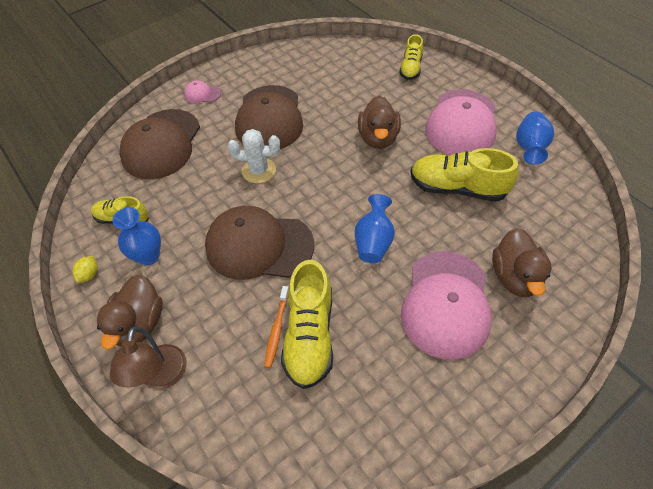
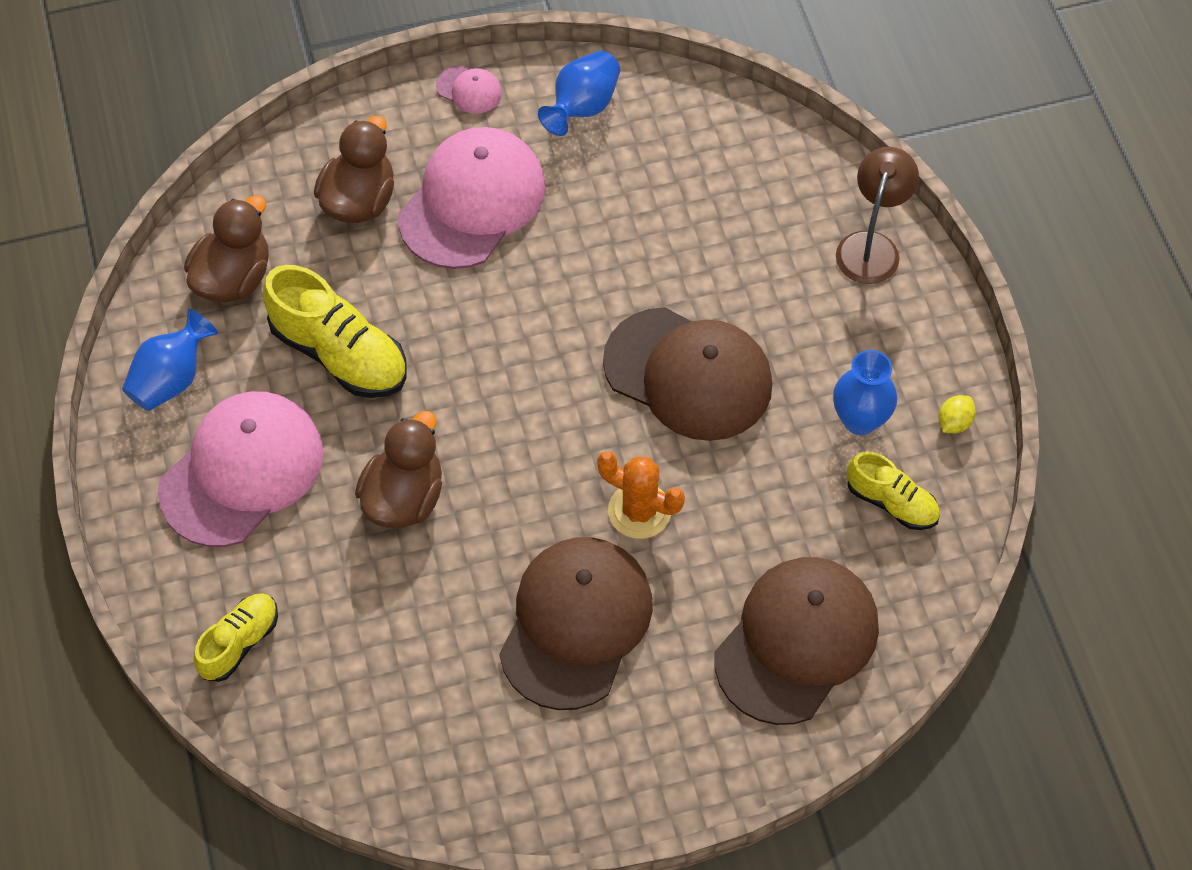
camera: 160 degrees left, 5 degrees up
brown duck [97,275,163,350] -> brown duck moved to [184,195,269,303]
pink cap [184,80,221,103] -> pink cap moved to [436,65,502,114]
white cactus [228,129,280,184] -> orange cactus [597,451,685,539]
orange toothbrush [264,286,289,368] -> none
yellow shoe [281,260,333,389] -> none
blue vase [355,194,395,263] -> blue vase moved to [538,51,620,136]

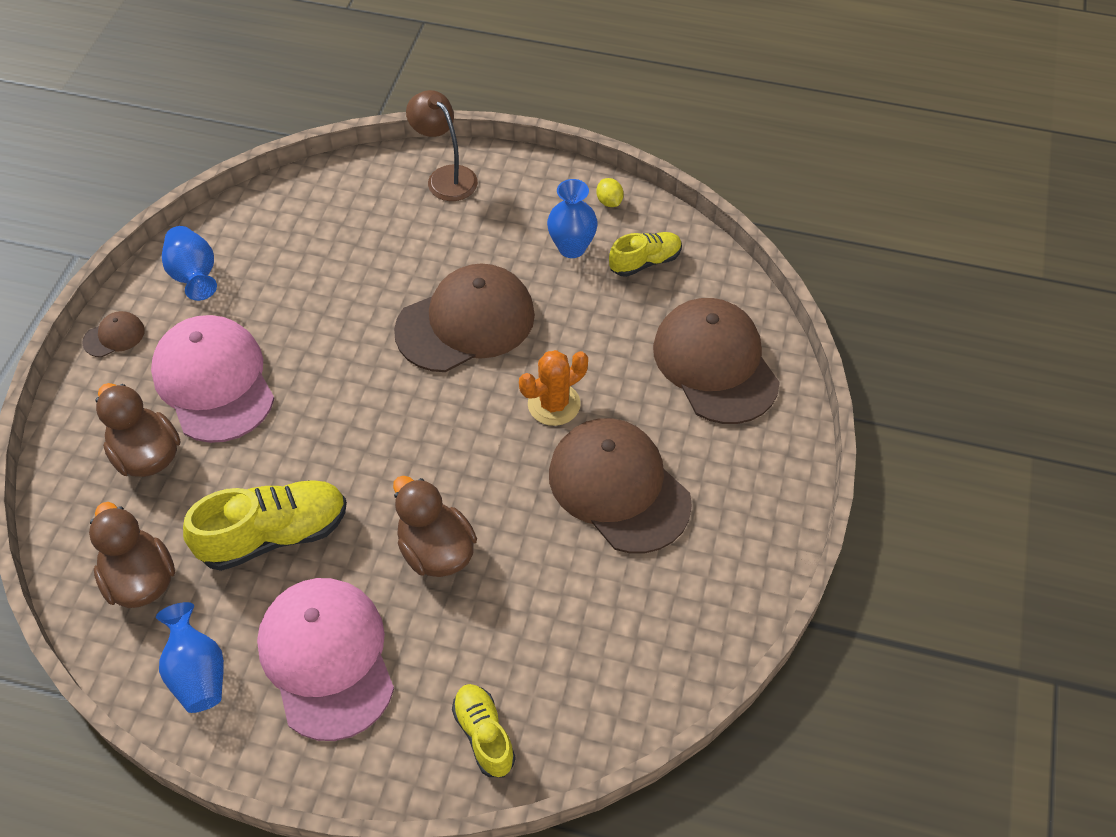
camera: 60 degrees left, 5 degrees down
pink cap [436,65,502,114] -> brown cap [82,311,145,357]

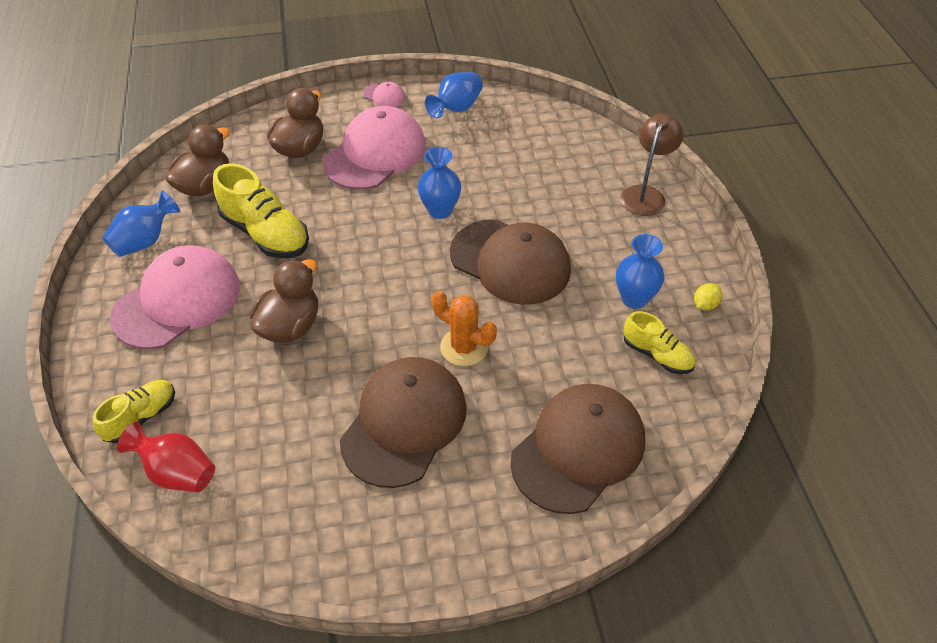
camera: 65 degrees right, 5 degrees down
brown cap [82,311,145,357] -> pink cap [364,82,405,107]
none -> red vase [117,422,215,493]
none -> blue vase [417,147,461,219]

